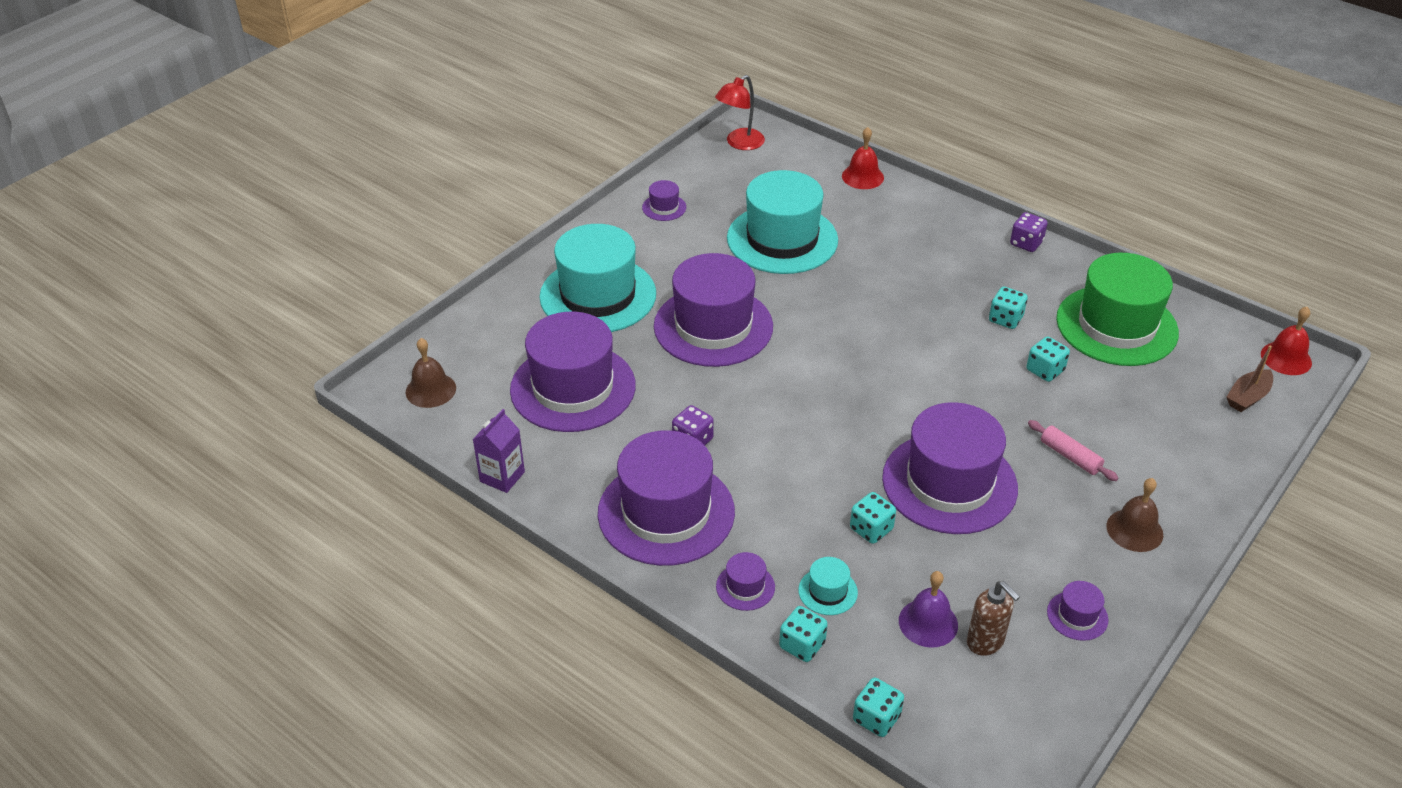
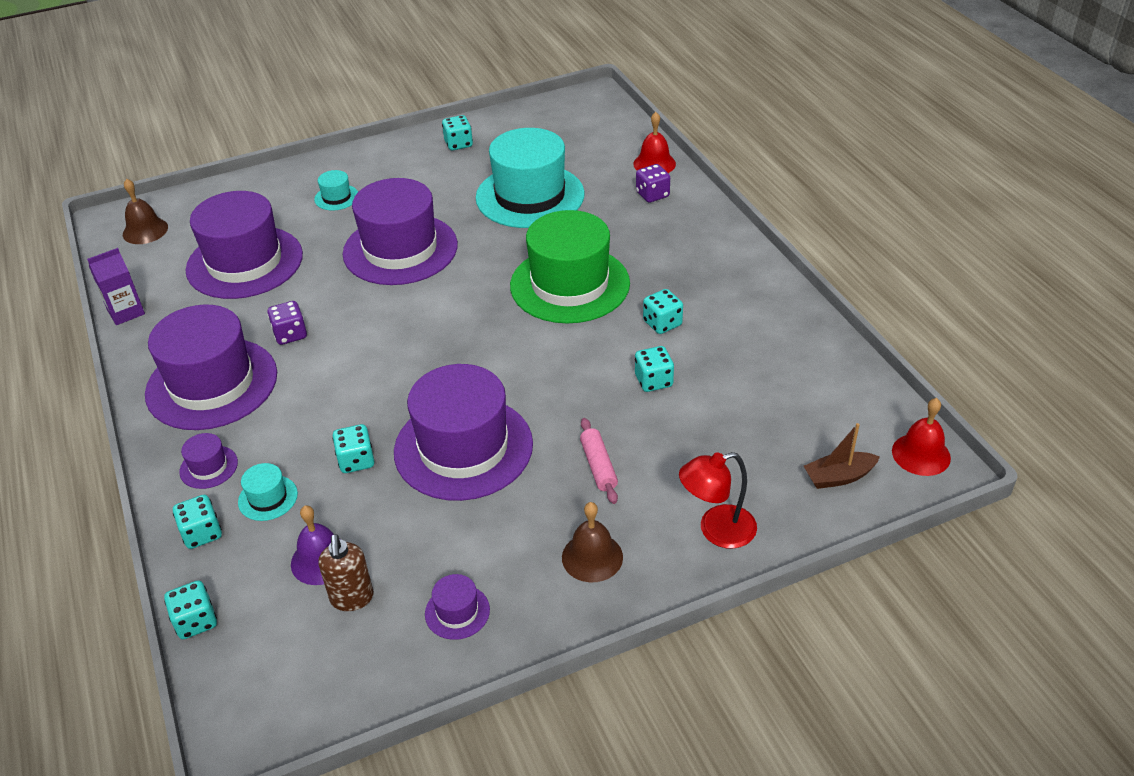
camera: 30 degrees right, 0 degrees up
turquoise hat [539,224,656,332] -> turquoise hat [314,170,358,210], size x0.41
purple hat [642,180,686,221] -> turquoise dice [442,115,473,150]
red lamp [715,75,765,150] -> red lamp moved to [679,452,757,549]
purple dice [1010,212,1048,252] -> purple dice moved to [636,164,670,203]
green hat [1056,253,1179,366] -> green hat moved to [510,210,630,323]

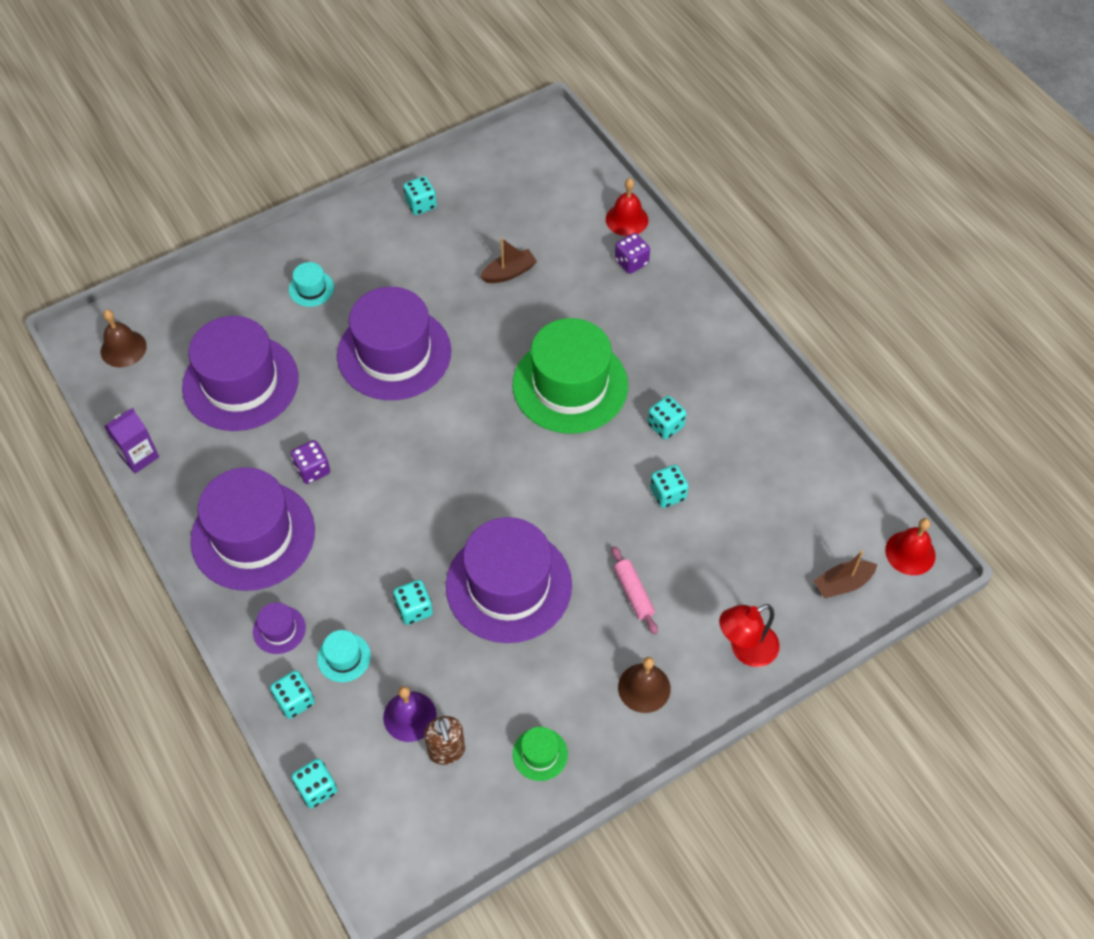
camera: 10 degrees left, 15 degrees up
purple hat [425,574,490,640] -> green hat [513,727,568,781]
turquoise hat [476,128,585,228] -> brown boat [480,238,537,283]

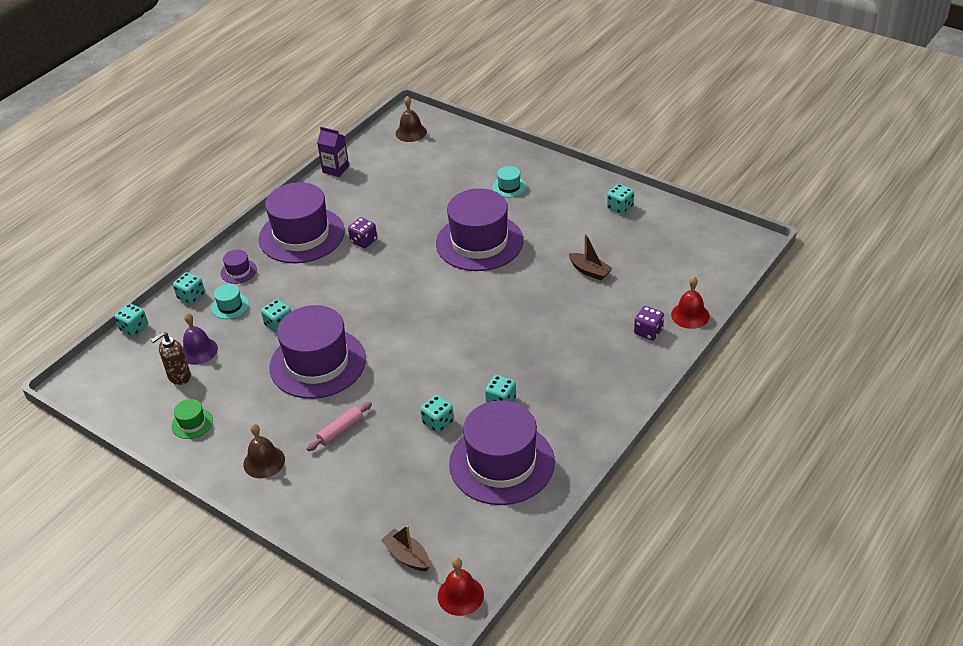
camera: 70 degrees right, 15 degrees down
purple hat [182,316,299,431] -> purple hat moved to [449,400,555,505]
green hat [513,318,628,434] -> none
red lamp [719,604,780,667] -> none

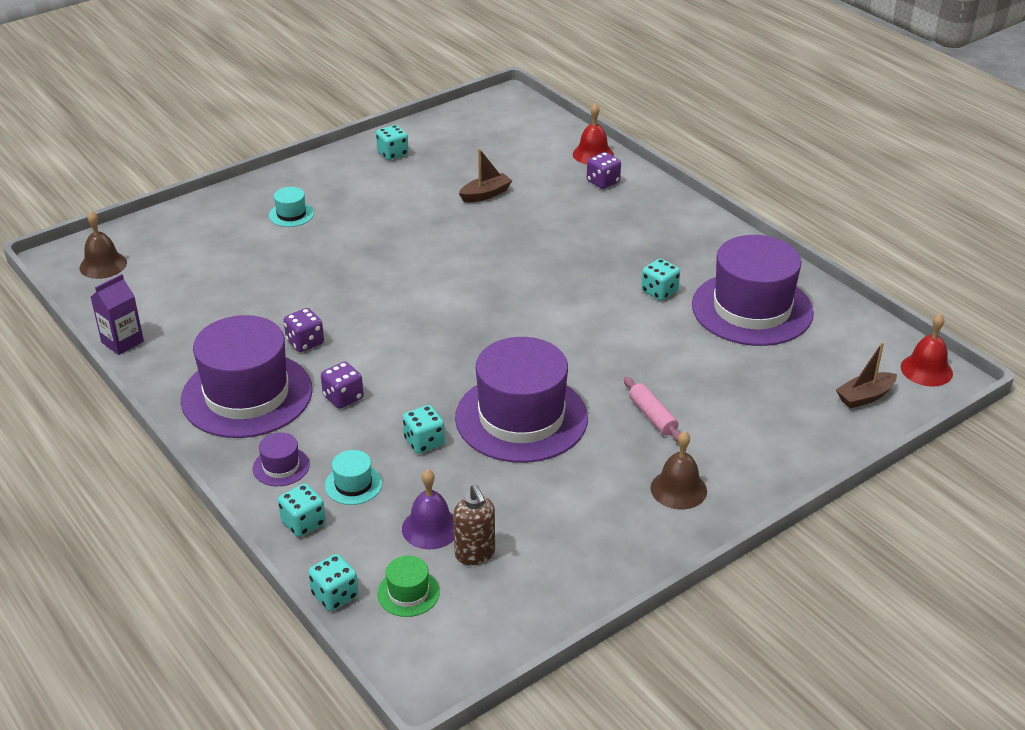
camera: 75 degrees left, 5 degrees down
green hat [172,399,213,439] -> green hat moved to [377,556,440,617]
turquoise dice [420,395,454,433] -> none
purple hat [436,188,523,271] -> none
none -> purple dice [321,361,364,409]

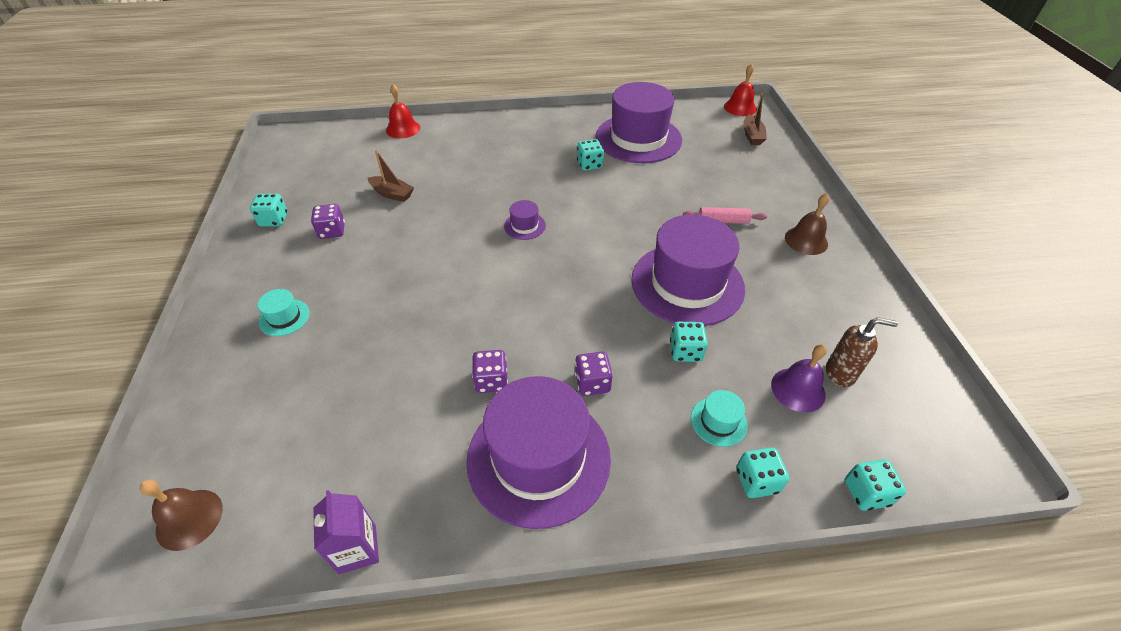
camera: 60 degrees left, 10 degrees up
purple hat [253,433,310,486] -> purple hat moved to [504,200,546,240]
green hat [377,556,440,617] -> none
brown boat [459,148,512,202] -> brown boat turned 120 degrees clockwise [368,150,414,202]
purple dice [587,152,621,189] -> purple dice moved to [311,204,345,239]

